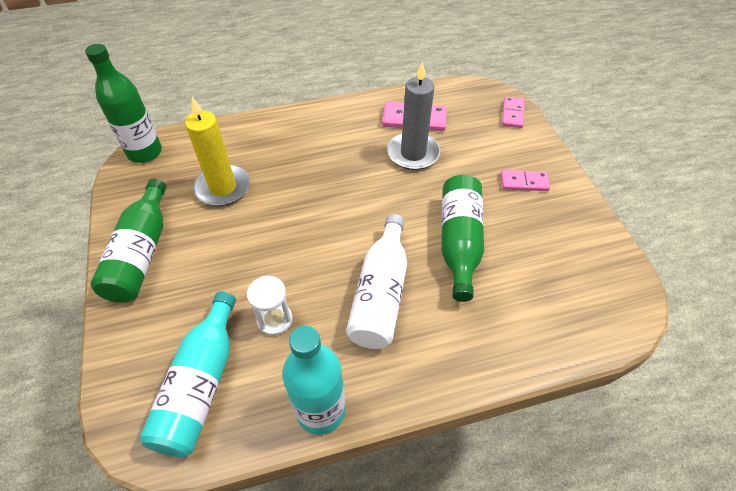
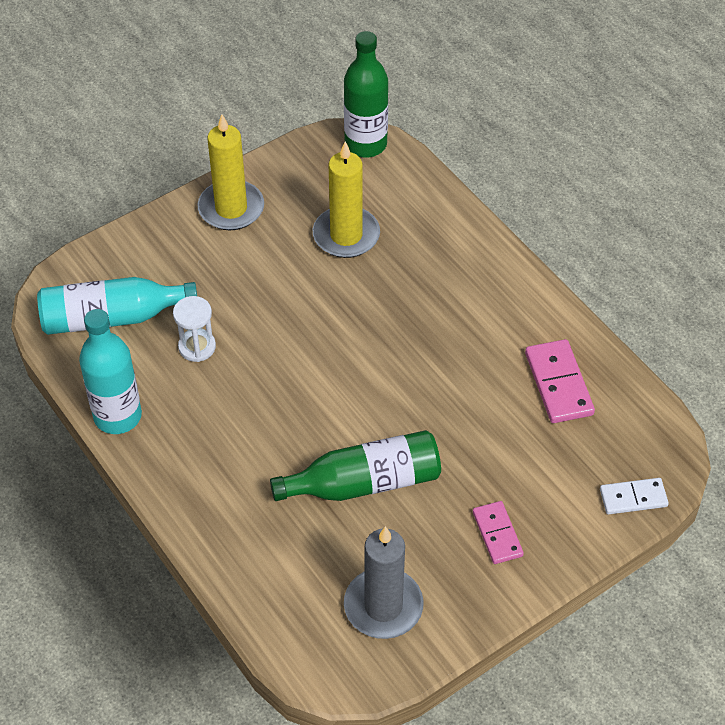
camera: 70 degrees right, 0 degrees up
green bottle [90,179,166,303] -> yellow candle [198,114,264,230]
white bottle [346,214,407,349] -> none
grey candle [387,61,440,170] -> grey candle moved to [344,526,424,639]
pink domino [502,97,525,128] -> white domino [600,478,669,514]

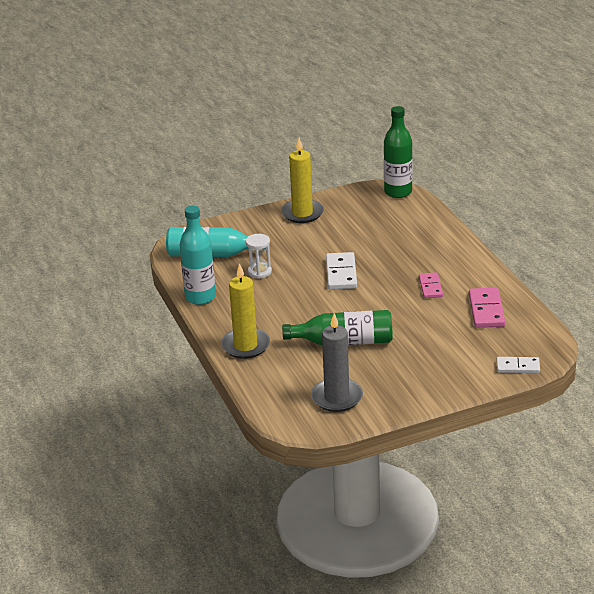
camera: 15 degrees right, 20 degrees down
yellow candle [313,142,380,258] -> yellow candle moved to [221,263,270,359]
pink domino [473,501,524,564] -> pink domino moved to [419,272,443,298]
none -> white domino [326,252,357,290]

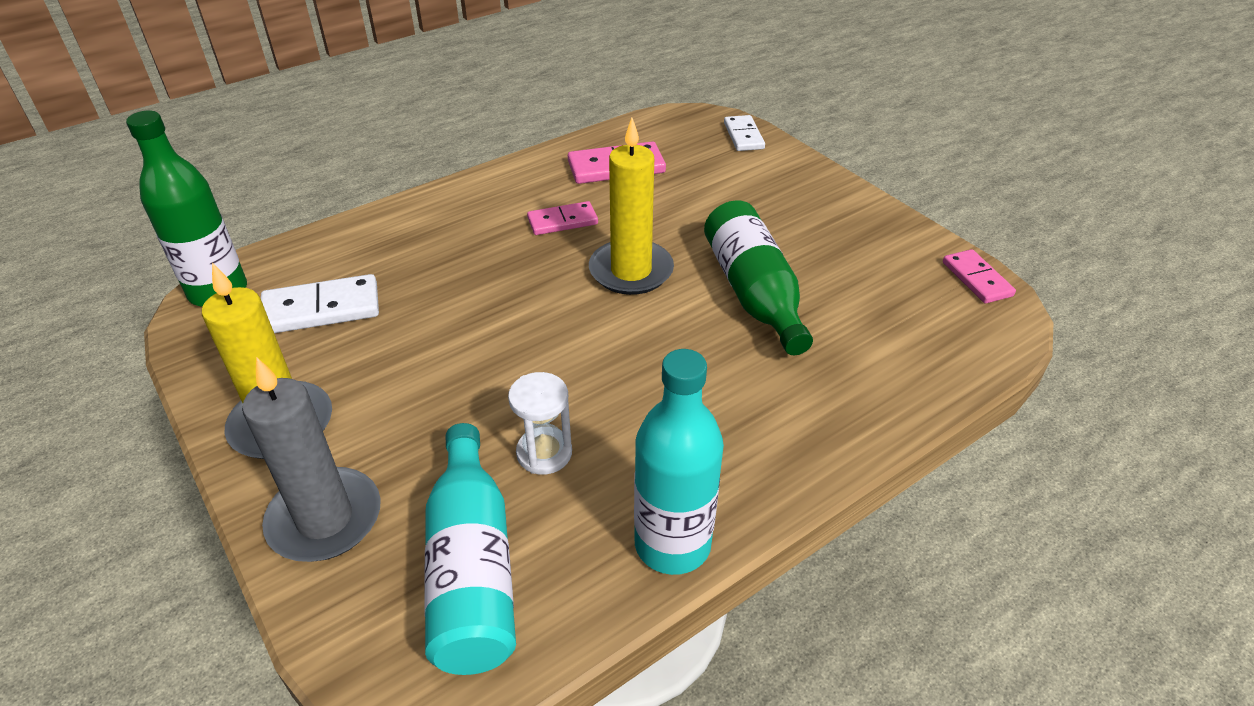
camera: 105 degrees left, 10 degrees up
yellow candle [221,263,270,359] -> yellow candle moved to [589,118,674,295]
grey candle [311,313,363,412] -> grey candle moved to [242,357,381,562]
white domino [326,252,357,290] -> white domino moved to [261,274,379,333]
none -> pink domino [943,249,1016,303]

